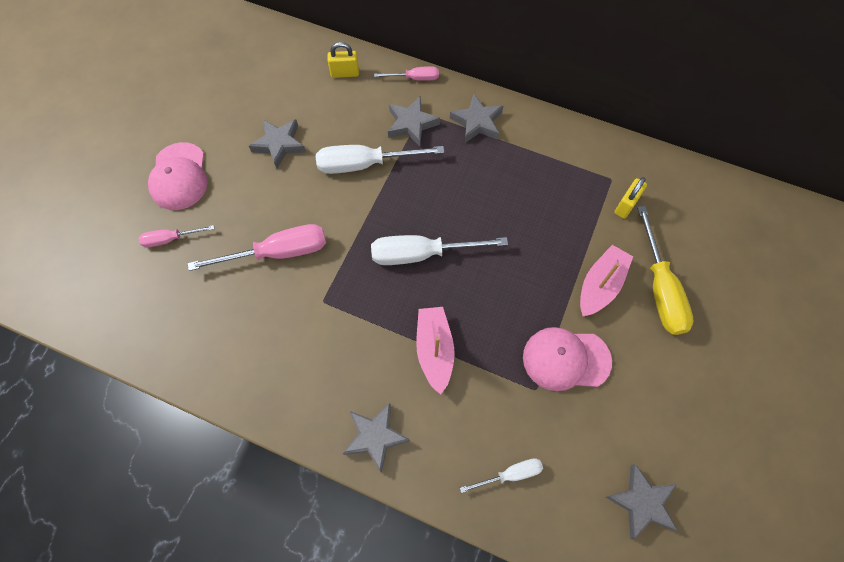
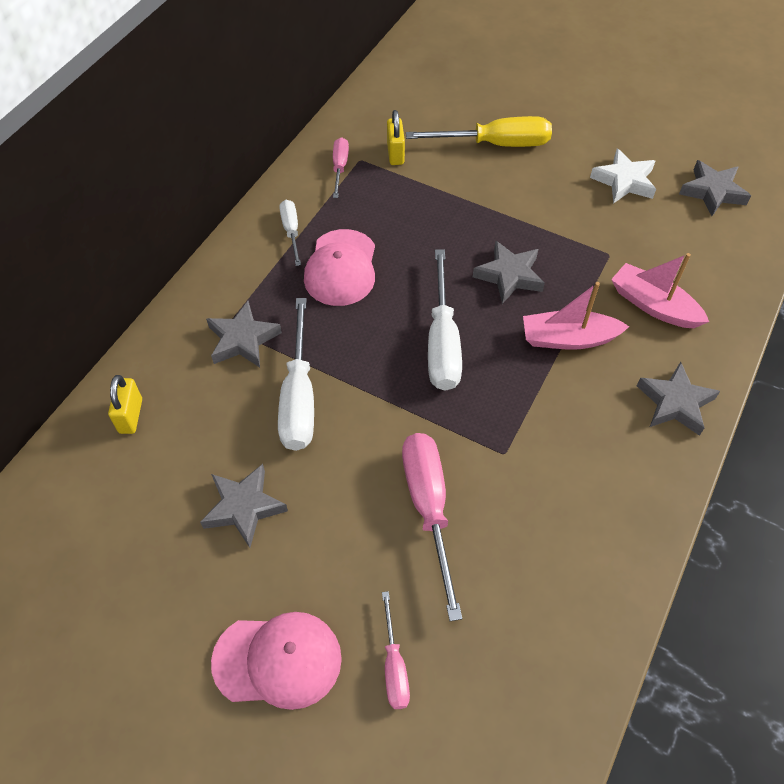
camera: 85 degrees left, 10 degrees down
pink screwdriver [374,66,439,81] -> pink screwdriver moved to [333,137,349,198]
grey star [450,93,503,143] -> grey star moved to [473,241,545,304]
white screwdriver [460,458,543,493] -> white screwdriver moved to [280,200,301,266]
pink cap [523,327,612,391] -> pink cap moved to [304,229,375,306]
pink boat [580,245,633,316] -> pink boat moved to [611,253,709,328]
yellow padlock [614,177,647,219] -> yellow padlock turned 45 degrees clockwise [387,110,405,165]
none -> white star [590,148,656,204]

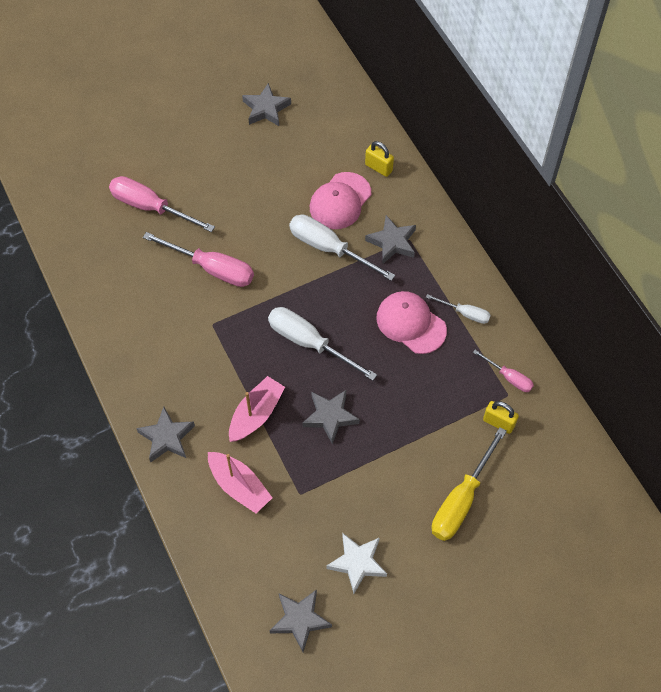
camera: 125 degrees right, 5 degrees up
grey star [200,464,288,548] -> grey star moved to [242,83,291,126]
pink cap [211,612,342,710] -> pink cap moved to [310,172,371,229]
pink screwdriver [382,591,410,709] -> pink screwdriver [109,176,215,232], size x1.83
pink boat [611,253,709,328] -> pink boat turned 60 degrees clockwise [208,452,272,513]

